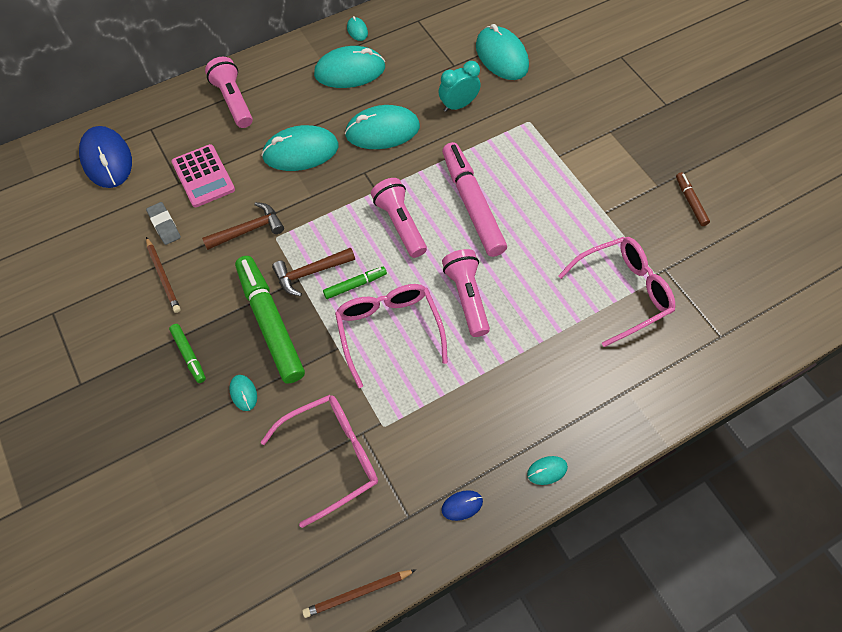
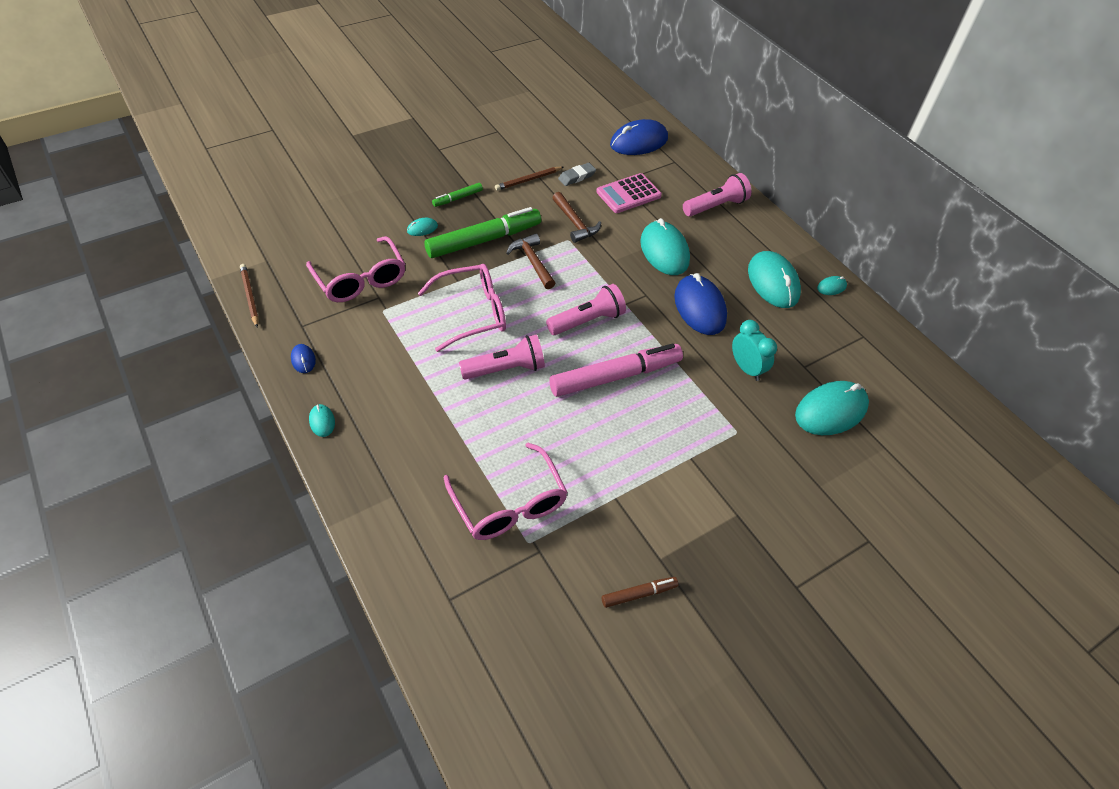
camera: 85 degrees right, 10 degrees down
green marker [323,267,387,299] -> none
turquoise mouse [345,105,420,149] -> blue mouse [674,273,727,335]

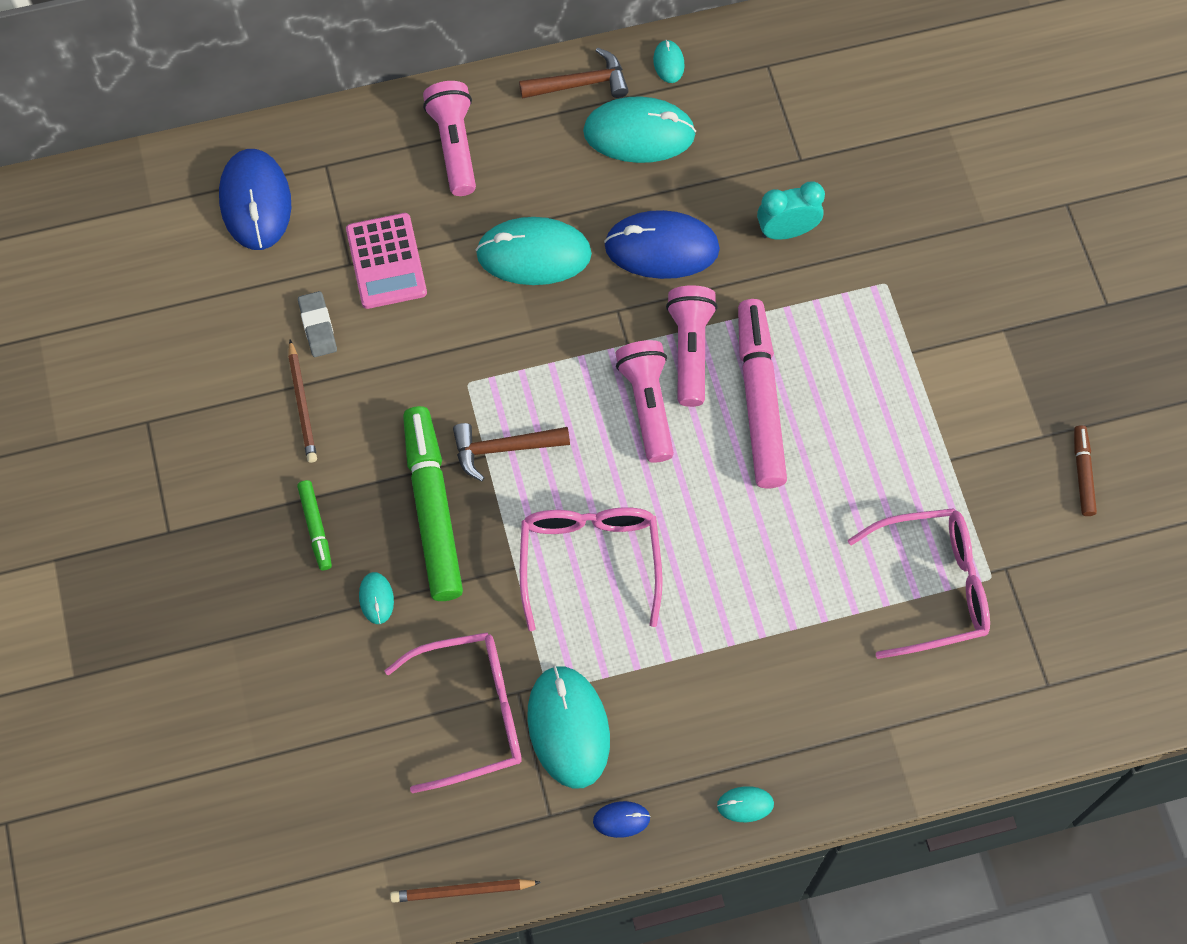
camera: 70 degrees left, 15 degrees up
pink flashlight [459,335,545,380] -> pink flashlight moved to [666,285,718,407]
brown hammer [552,192,601,243] -> brown hammer moved to [519,47,629,99]
turquoise mouse [795,381,869,435] -> turquoise mouse moved to [527,665,610,789]

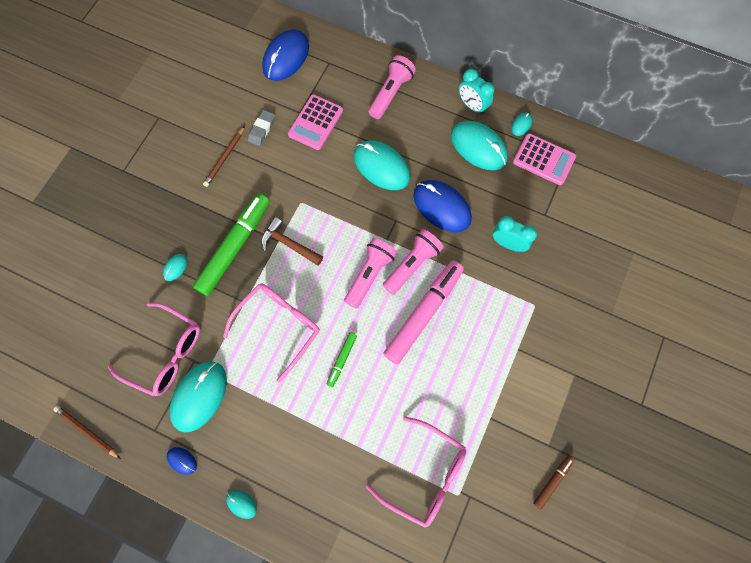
camera: 40 degrees right, 5 degrees up
green marker [297,480,332,570] -> green marker moved to [326,332,357,387]
brown hammer [519,47,629,99] -> turquoise clock [459,69,495,115]
none -> pink calculator [513,133,576,185]

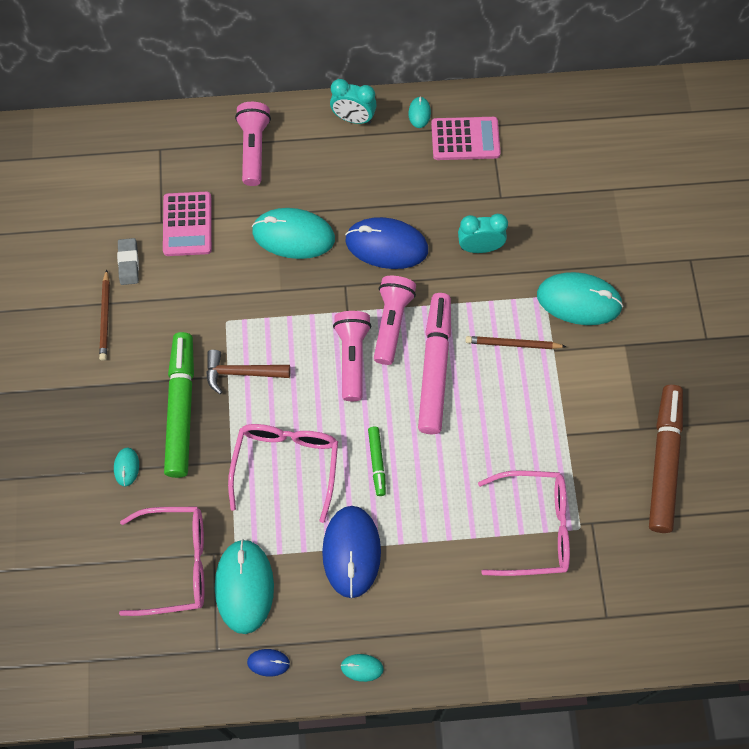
camera: 30 degrees left, 5 degrees down
brown pencil [53,406,121,459] -> brown pencil moved to [466,336,567,349]
blue mouse [262,29,309,81] -> blue mouse moved to [322,506,381,598]
turquoise mouse [451,121,508,170] -> turquoise mouse moved to [537,272,623,325]
brown marker [533,455,575,510] -> brown marker [649,385,683,533], size x2.13

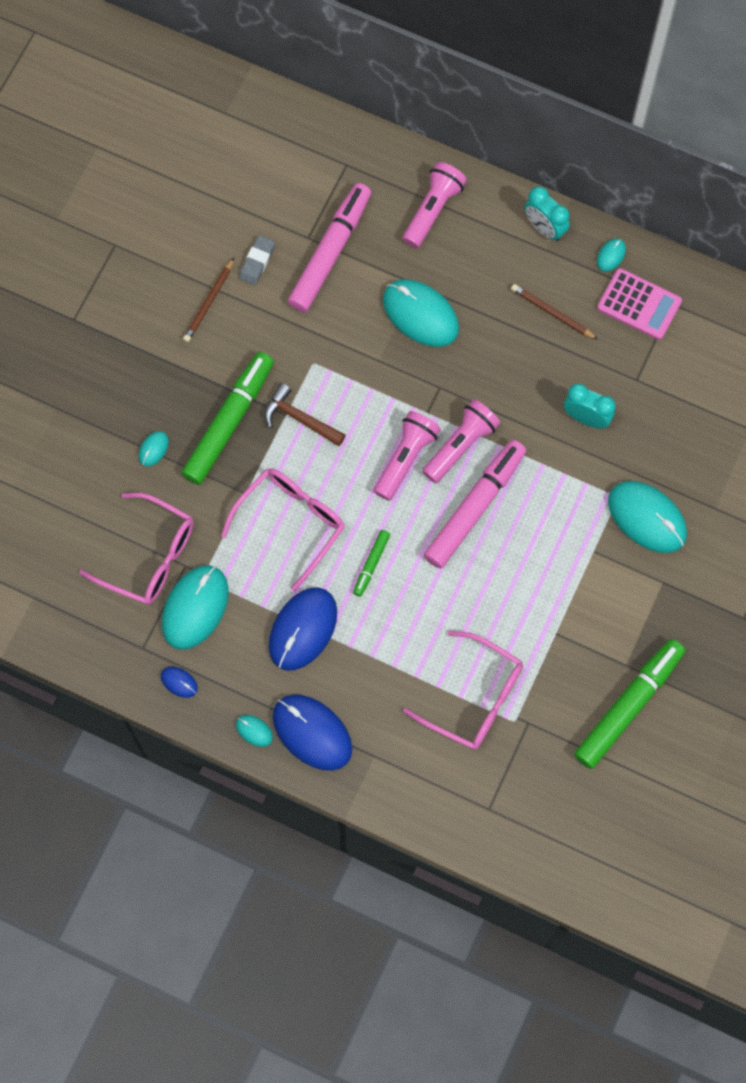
camera: 30 degrees right, 5 degrees up
pink calculator [163,192,212,256] -> pink marker [288,183,371,312]
blue mouse [345,217,428,269] -> blue mouse moved to [273,694,352,771]
brown pencil [466,336,567,349] -> brown pencil moved to [511,284,598,340]
brown marker [649,385,683,533] -> green marker [574,639,685,769]

